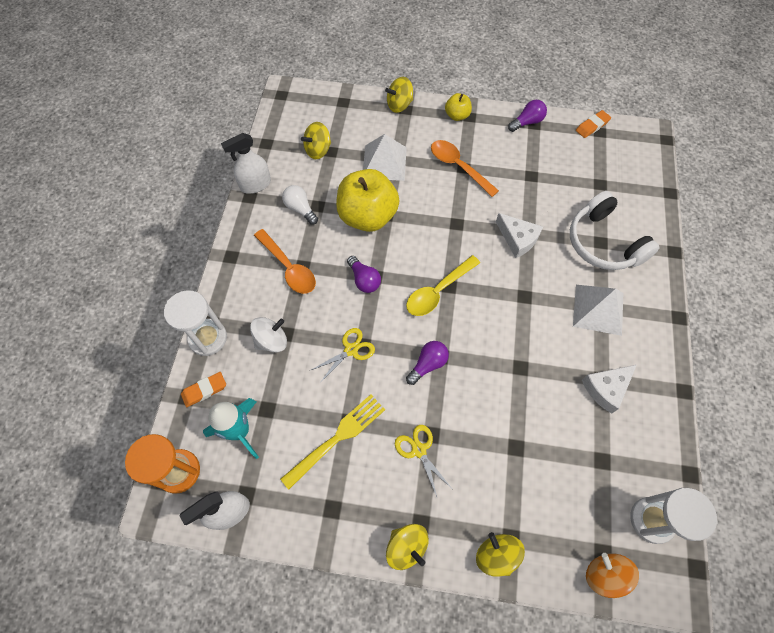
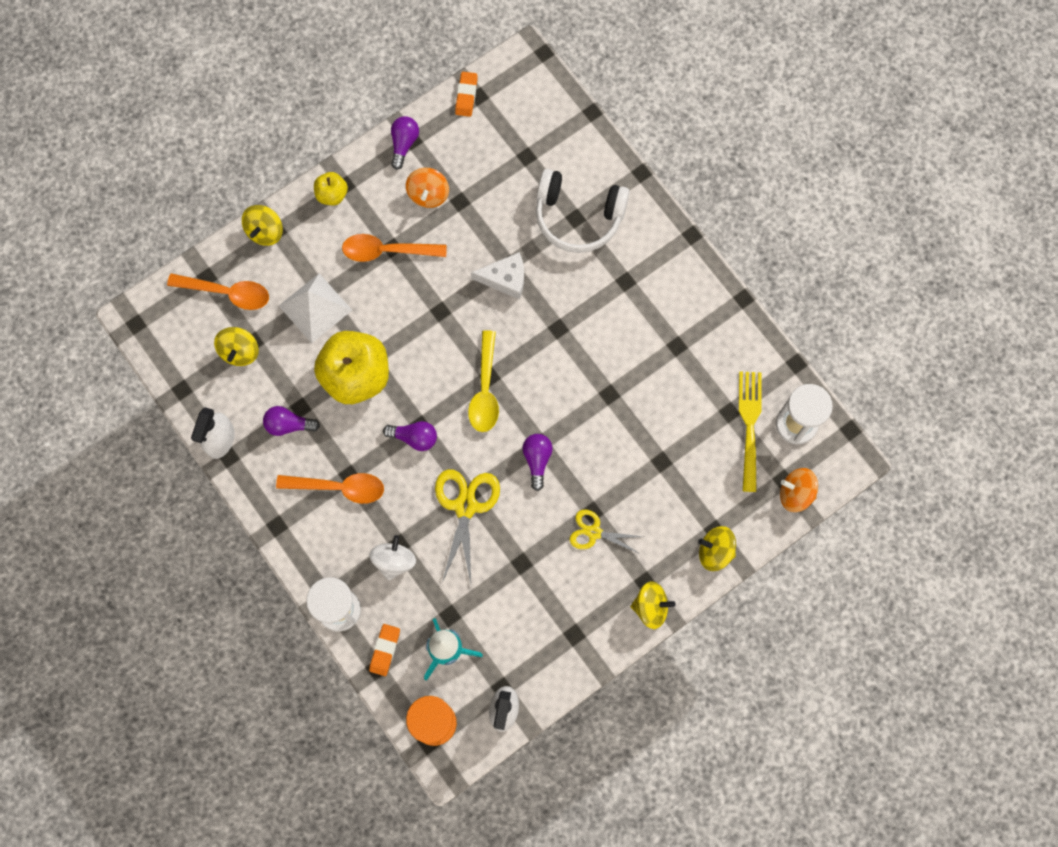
camera: 45 degrees left, 10 degrees up
yellow fork [280,395,385,490] -> yellow fork moved to [739,372,762,492]
white light bulb [282,185,318,225] -> purple light bulb [263,406,320,436]
yellow scissors [311,328,375,383] -> yellow scissors [435,469,500,583], size x1.61
white pyramid [573,285,623,336] -> none
white cheese [582,365,637,413] -> none
none -> orange spoon [167,273,269,310]
none -> orange spinning top [406,168,449,208]

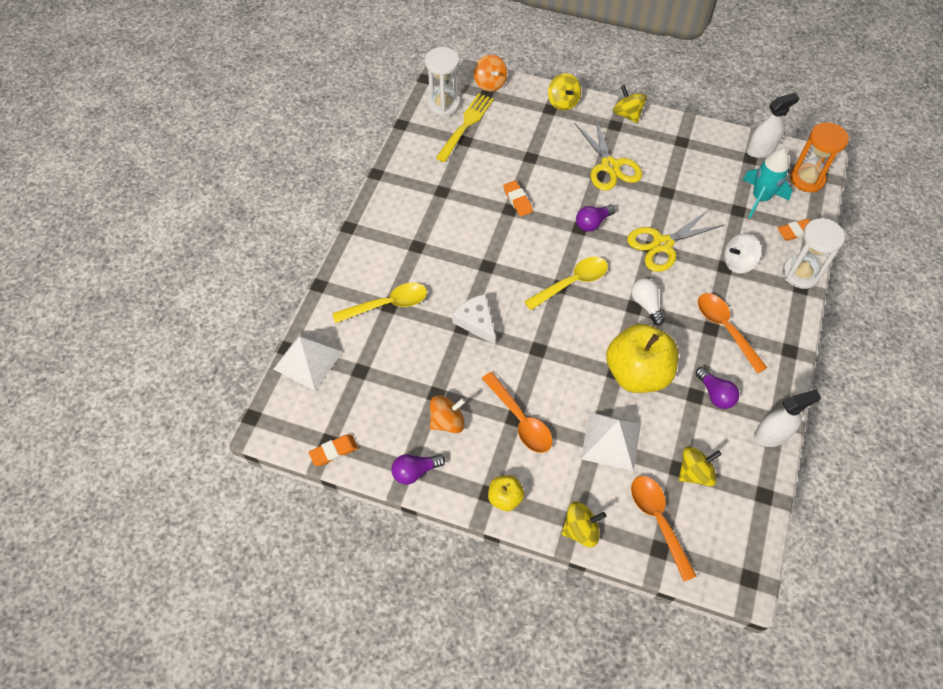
camera: 125 degrees left, 15 degrees down
purple light bulb [383,421,437,451] -> white light bulb [631,278,665,326]
white headphones [536,169,630,253] -> yellow spoon [332,283,427,323]
yellow scissors [569,510,643,554] -> yellow scissors [575,117,642,191], size x1.61
yellow fork [739,372,762,492] -> yellow fork turned 150 degrees clockwise [436,93,494,162]
none -> white pyramid [274,331,342,391]
none -> orange eraser [503,180,533,216]

